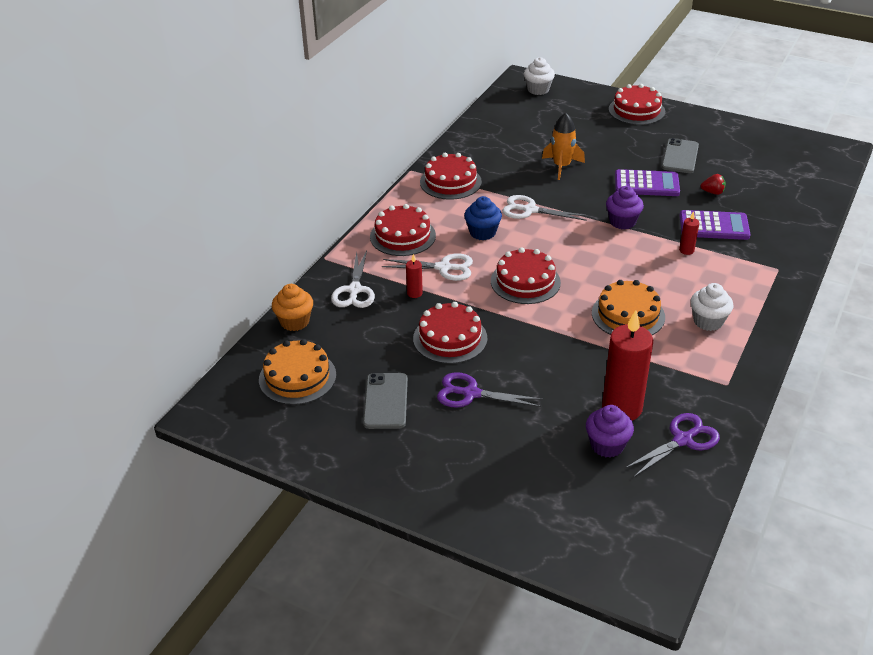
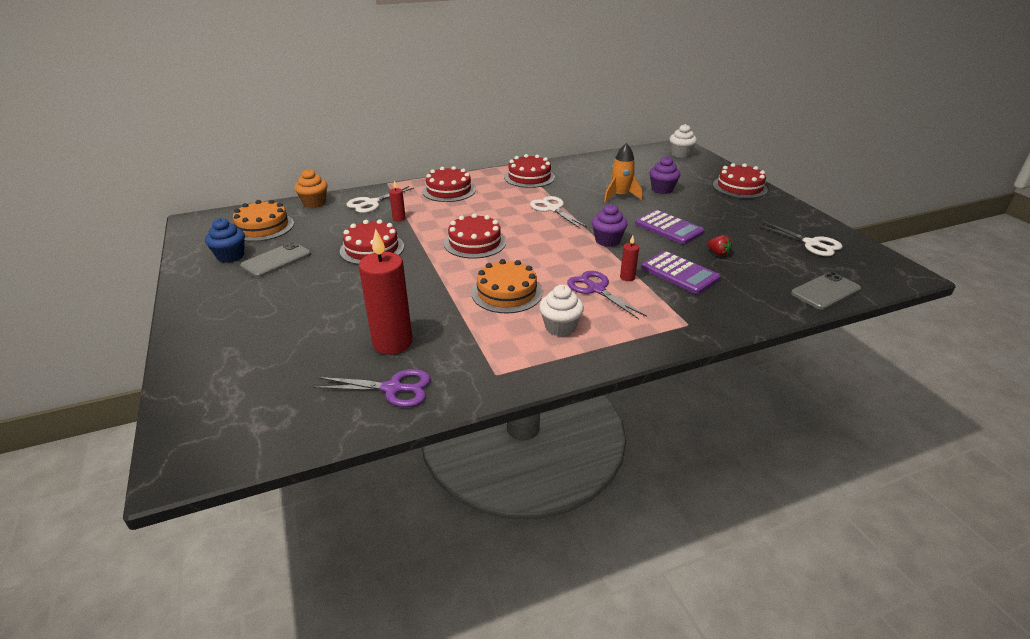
camera: 40 degrees right, 5 degrees down
white scissors [382,253,473,281] -> white scissors moved to [758,221,842,256]
purple scissors [437,372,543,408] -> purple scissors moved to [567,271,647,319]
blue cupcake [464,196,502,240] -> blue cupcake moved to [205,218,245,263]
purple cupcake [586,405,634,457] -> purple cupcake moved to [649,156,680,194]
grey phone [662,138,699,173] -> grey phone moved to [791,272,861,310]

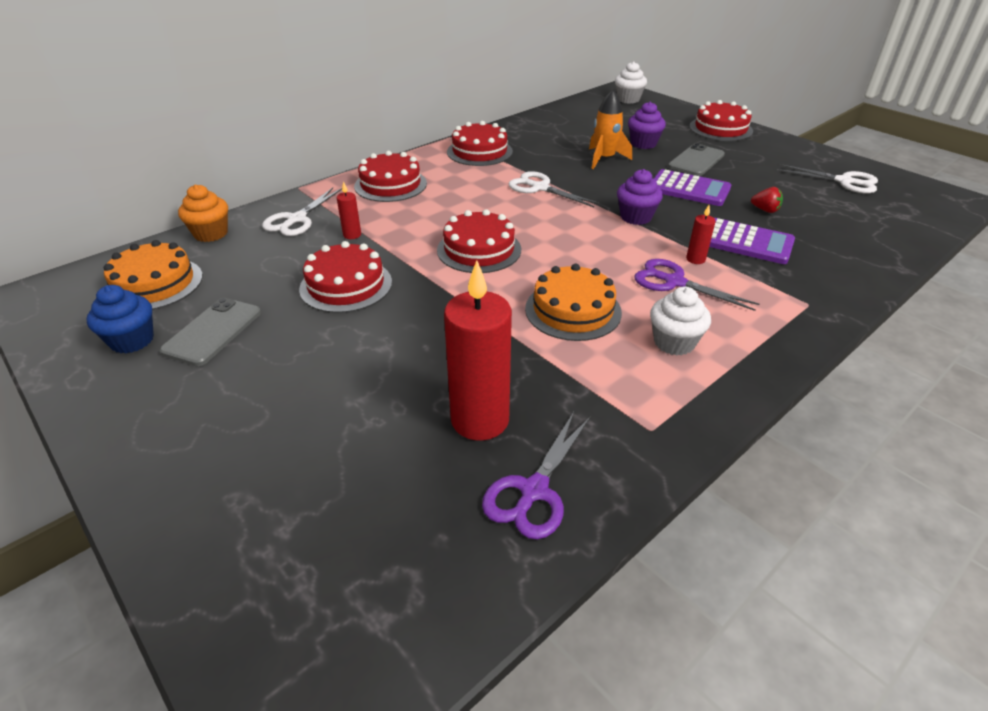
camera: 20 degrees left, 5 degrees up
purple scissors [313,369,431,407] -> purple scissors turned 135 degrees clockwise [482,412,590,539]
grey phone [791,272,861,310] -> grey phone moved to [668,143,725,176]

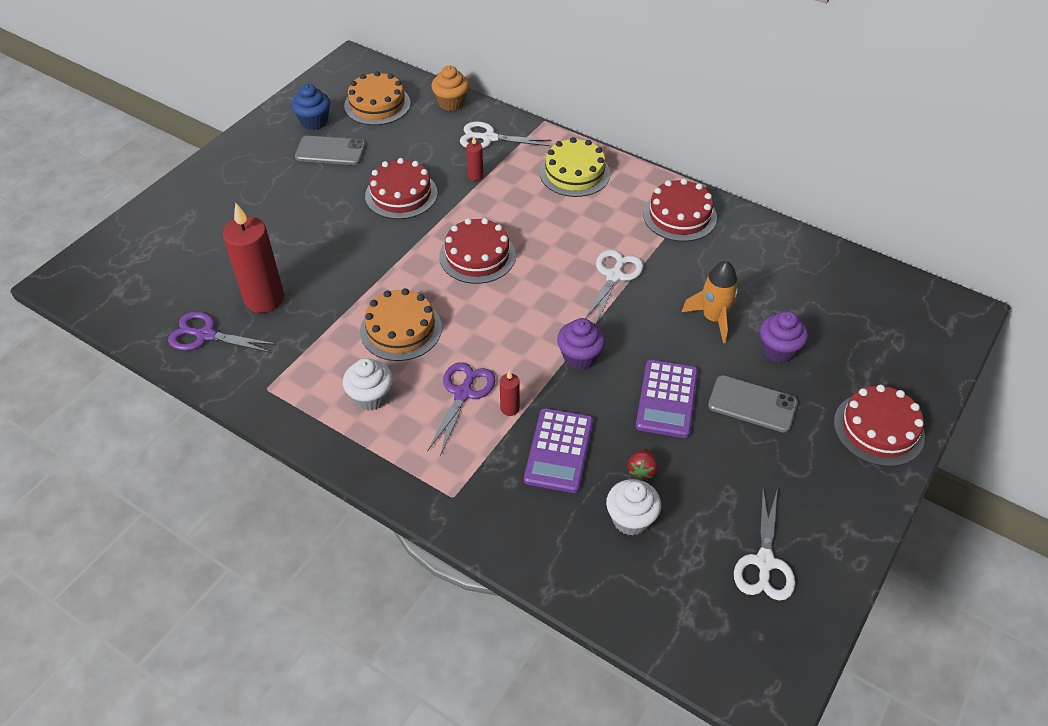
camera: 75 degrees right, 10 degrees up
red cake [354,151,427,202] -> yellow cake [540,137,610,197]
white cupcake [615,61,647,104] -> white cupcake moved to [606,479,661,536]

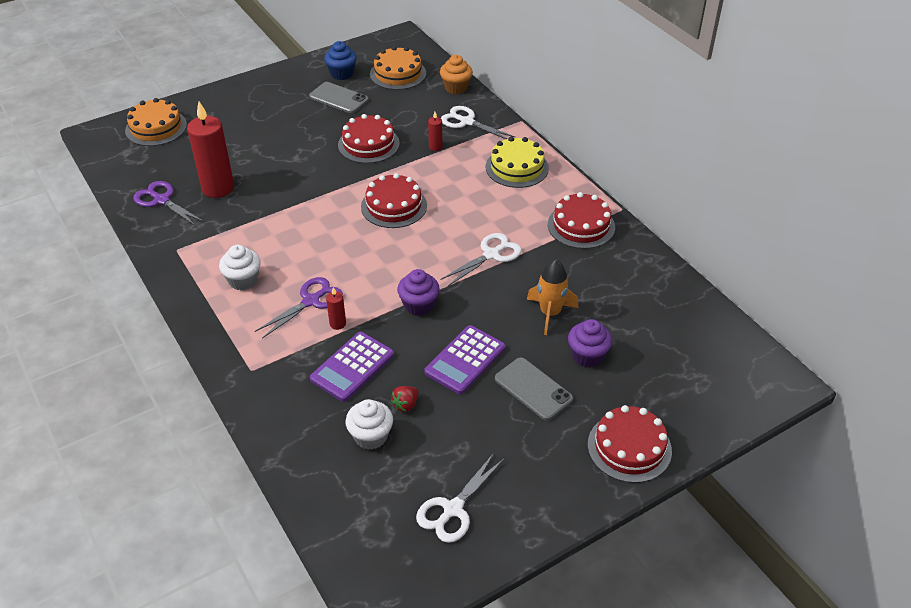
camera: 25 degrees right, 5 degrees down
orange cake [360,288,442,361] -> orange cake moved to [125,98,187,146]

